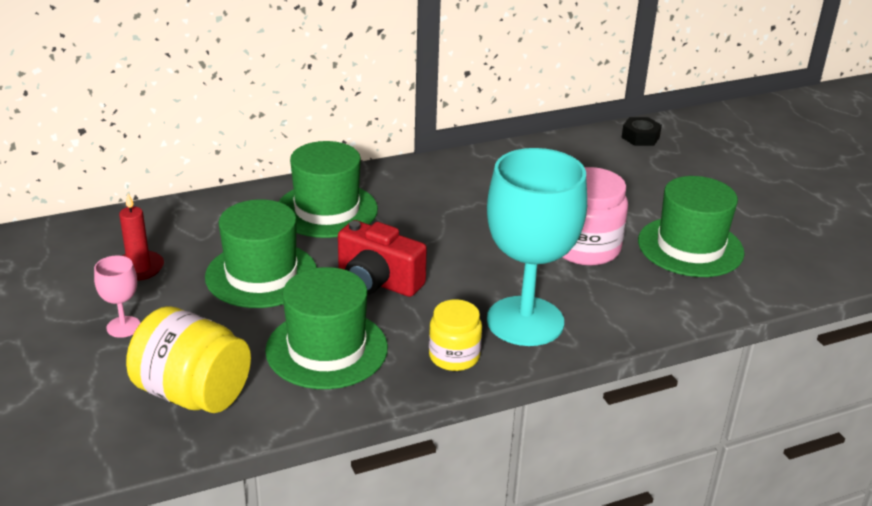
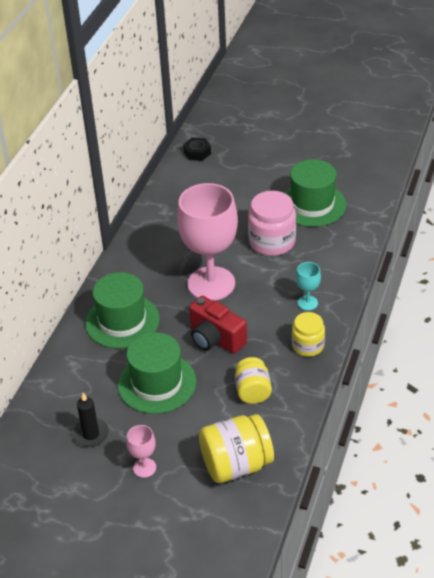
camera: 45 degrees left, 10 degrees up
red candle [119,193,164,281] -> black candle [73,393,109,447]
green hat [265,267,388,389] -> yellow jar [235,357,272,404]
red camera [338,220,427,297] -> red camera turned 60 degrees clockwise [189,296,247,354]
turquoise goblet [487,148,587,346] -> turquoise goblet [296,262,321,310], size x0.42
none -> pink goblet [177,183,238,301]

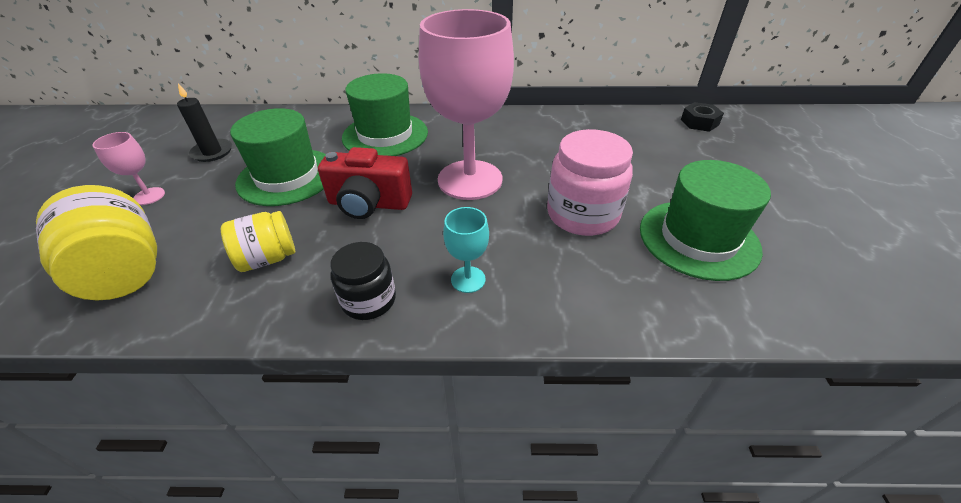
camera: 70 degrees right, 0 degrees up
red camera [189,296,247,354] -> red camera turned 105 degrees counterclockwise [318,147,412,219]
yellow jar [292,312,325,357] -> black jar [330,242,396,320]

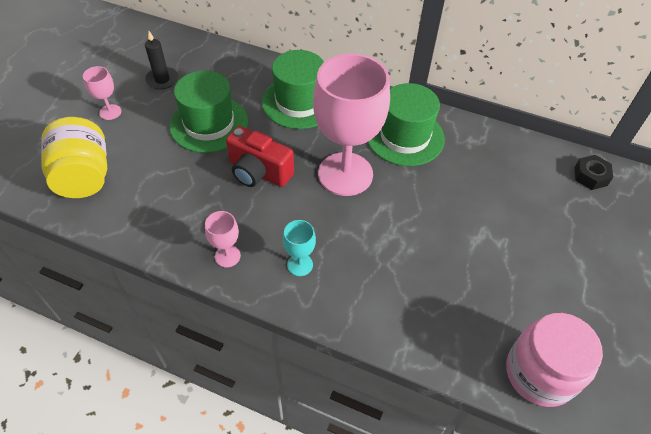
camera: 20 degrees right, 10 degrees up
yellow jar [221,211,295,272] -> none
black jar [330,242,396,320] -> pink goblet [205,211,241,267]
pink jar [547,129,633,236] -> pink jar moved to [506,313,603,407]
green hat [640,160,771,281] -> green hat moved to [368,83,445,166]

